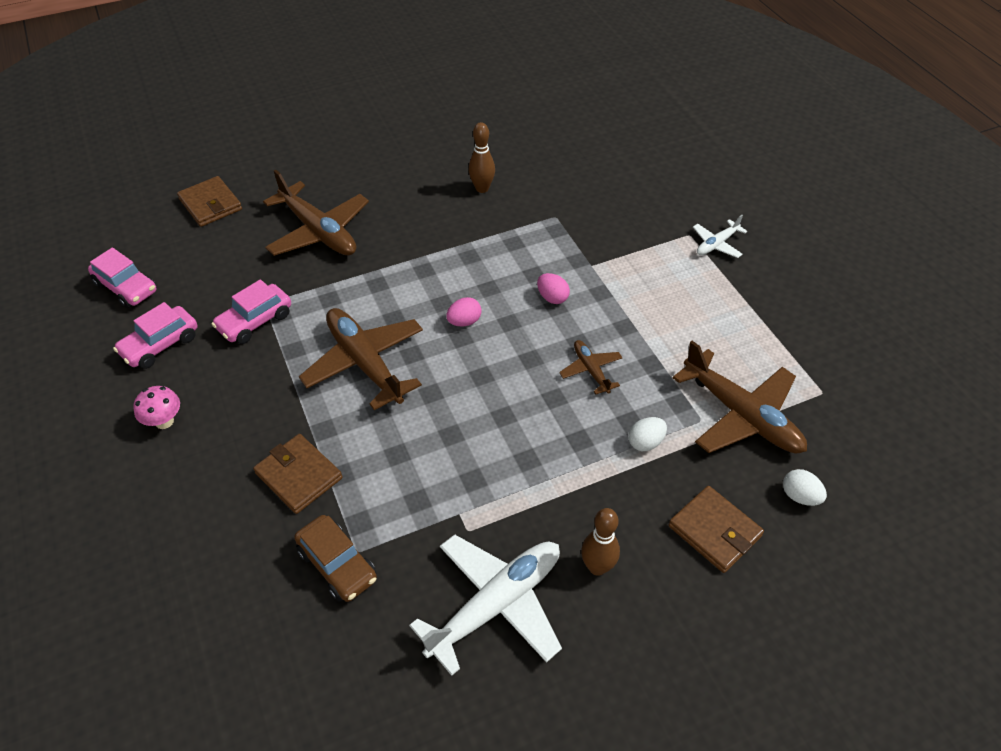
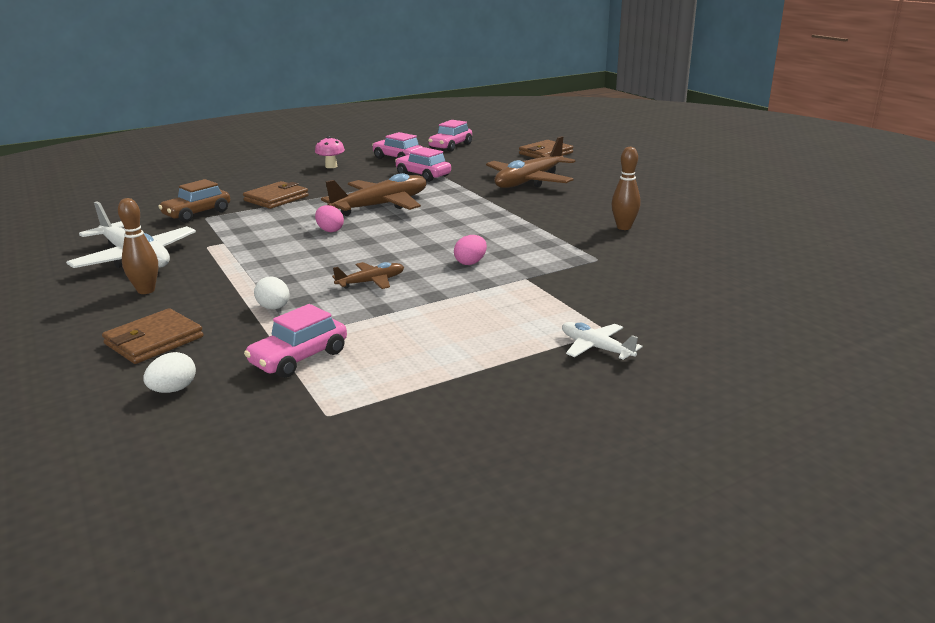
camera: 85 degrees right, 25 degrees down
pink egg [446,297,482,326] -> pink egg moved to [315,205,344,232]
brown plane [673,341,807,454] -> pink car [244,304,347,378]

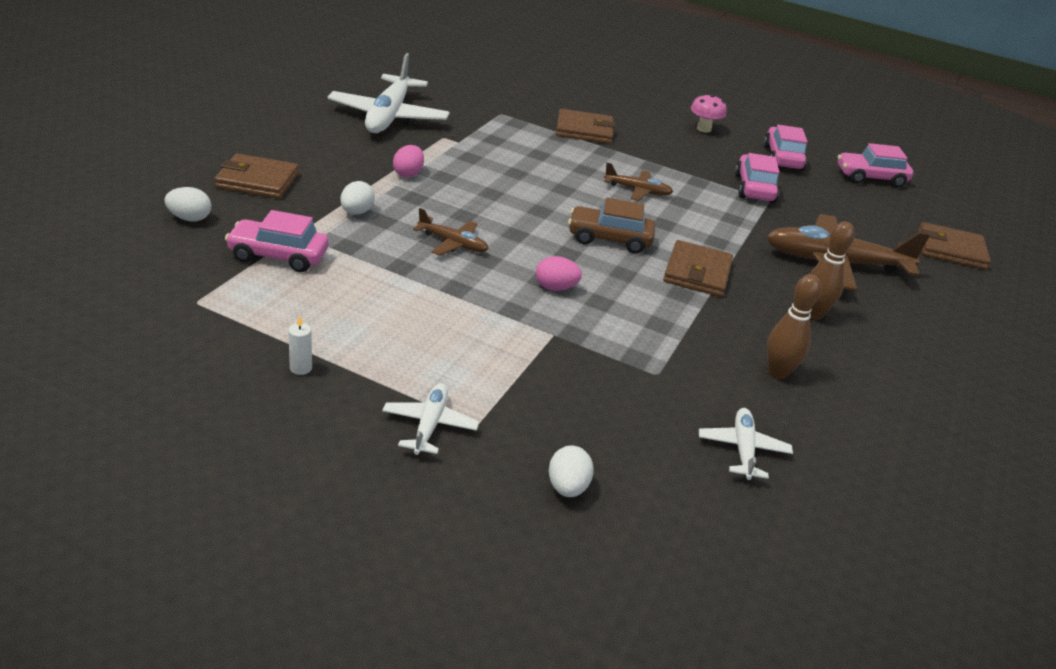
camera: 50 degrees right, 10 degrees up
brown bowling pin [118,198,158,294] -> brown bowling pin moved to [810,222,855,320]
brown car [158,179,230,223] -> brown car moved to [568,198,655,254]
pink egg [315,205,344,232] -> pink egg moved to [393,145,424,177]
brown plane [321,173,427,216] -> brown plane [604,162,673,201], size x0.50
none -> white candle [288,315,312,375]
none -> white egg [549,445,594,497]
none -> brown wallet [663,240,733,297]
none -> white plane [699,408,793,480]

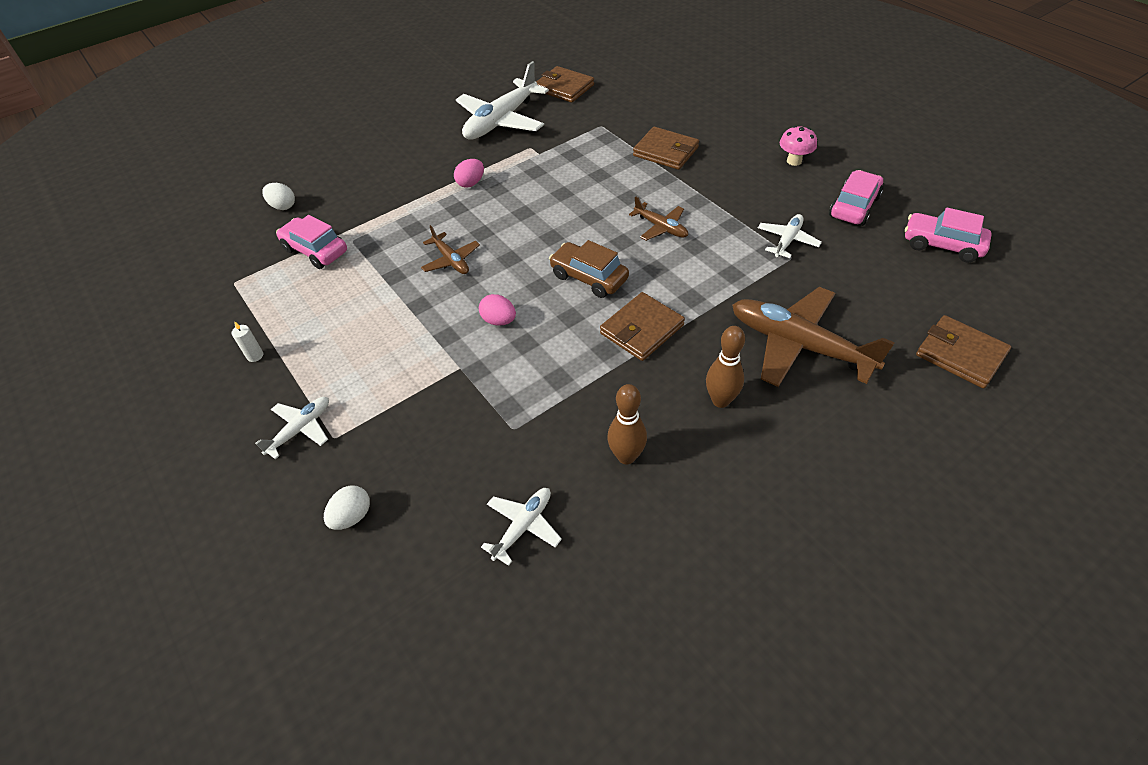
camera: 35 degrees right, 15 degrees up
brown wallet [214,154,299,199] -> brown wallet moved to [536,66,594,103]
white egg [340,181,375,215] -> none
pink car [735,153,779,203] -> white plane [758,214,822,258]

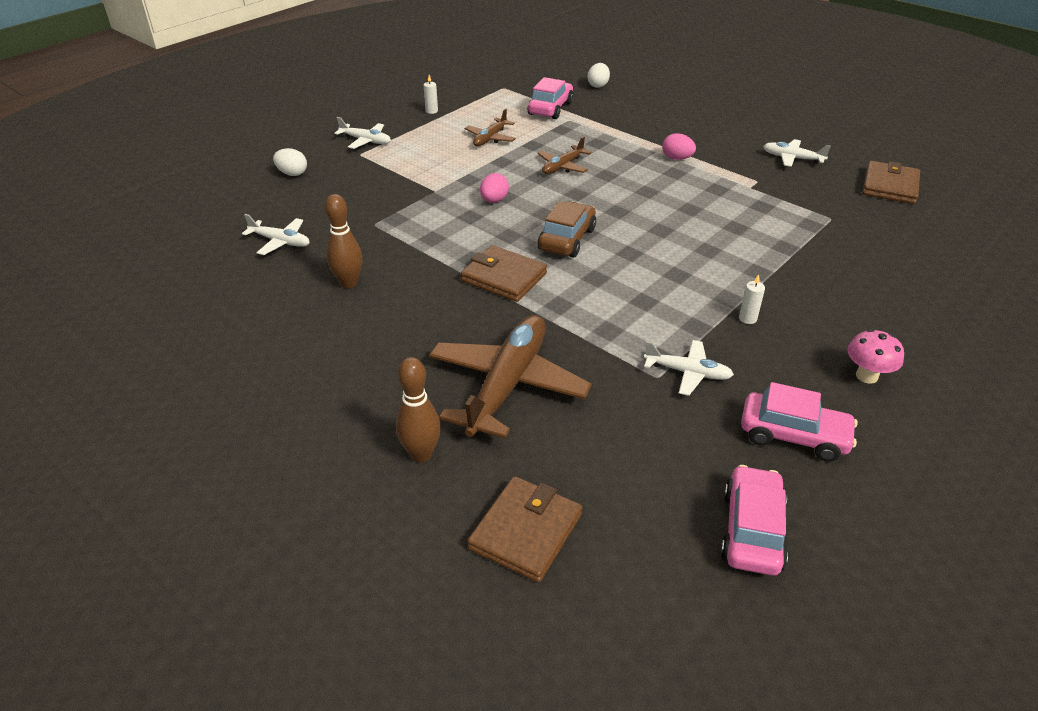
camera: 75 degrees right, 10 degrees down
white plane [456,61,549,140] -> white plane [763,139,831,167], size x0.50
brown plane [629,196,688,241] -> brown plane moved to [465,109,516,146]
brown wallet [633,127,699,170] -> none
brown bowling pin [706,326,745,408] -> brown bowling pin moved to [396,357,441,462]
none -> white candle [739,274,765,324]

